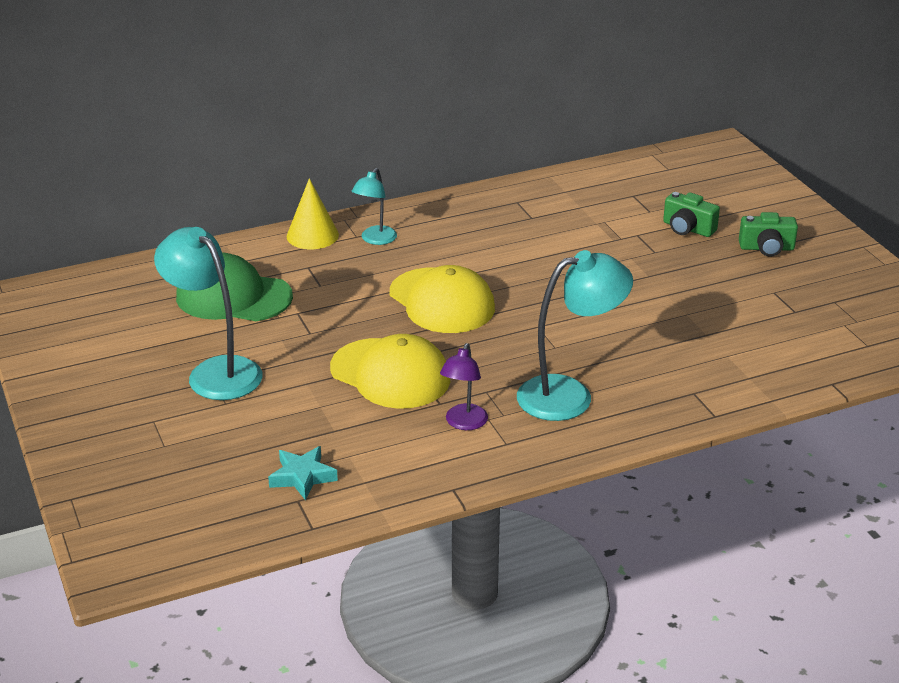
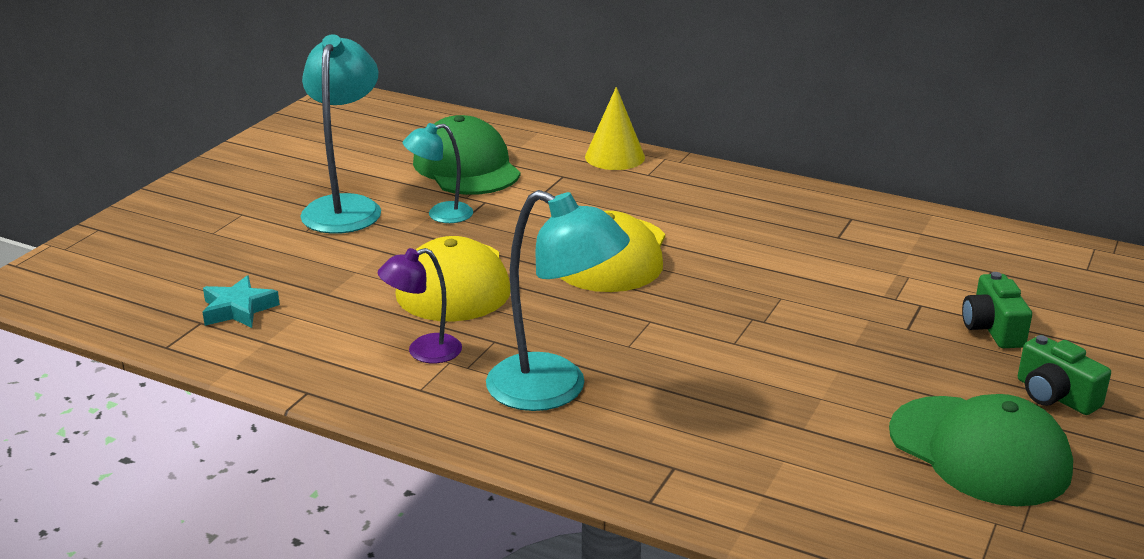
camera: 50 degrees right, 5 degrees down
turquoise lamp [352,168,397,245] -> turquoise lamp moved to [403,123,473,223]
none -> green cap [889,394,1073,506]

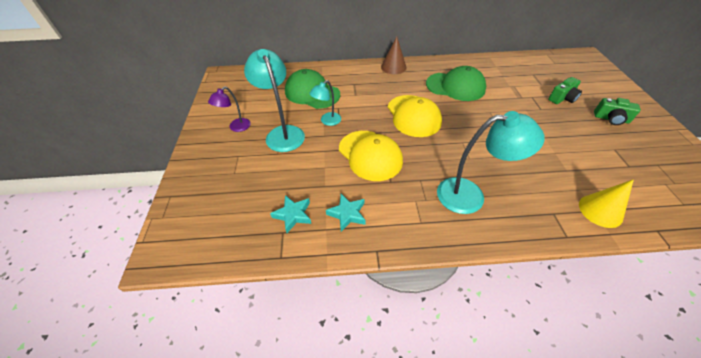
camera: 30 degrees left, 20 degrees up
purple lamp [378,248,462,363] -> purple lamp moved to [208,86,251,132]
yellow cone [585,87,645,170] -> yellow cone moved to [579,179,634,228]
green cap [889,394,1073,506] -> green cap moved to [426,66,486,101]
green camera [962,272,1032,348] -> green camera turned 90 degrees counterclockwise [548,77,582,104]
none -> turquoise star [326,194,366,232]
none -> brown cone [381,37,407,74]

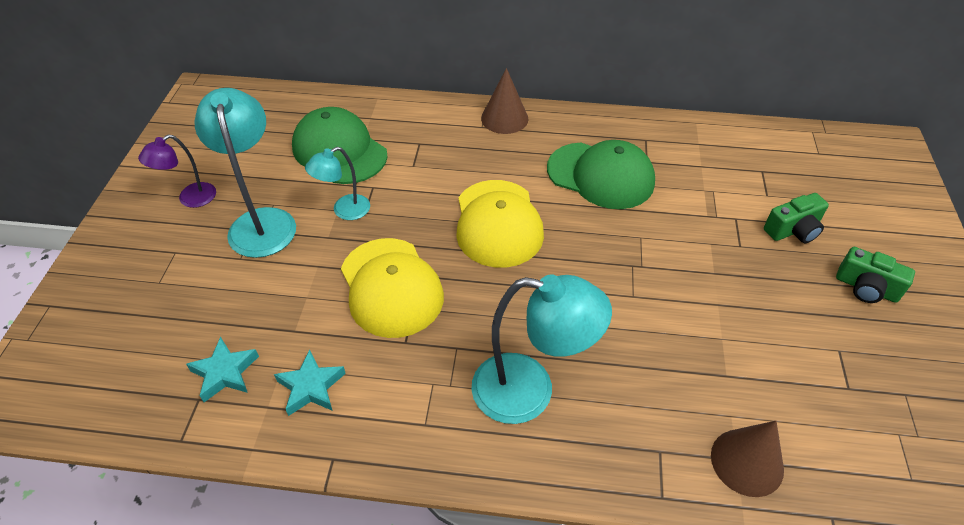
camera: 10 degrees right, 0 degrees up
yellow cone [579,179,634,228] -> brown cone [711,421,784,497]

